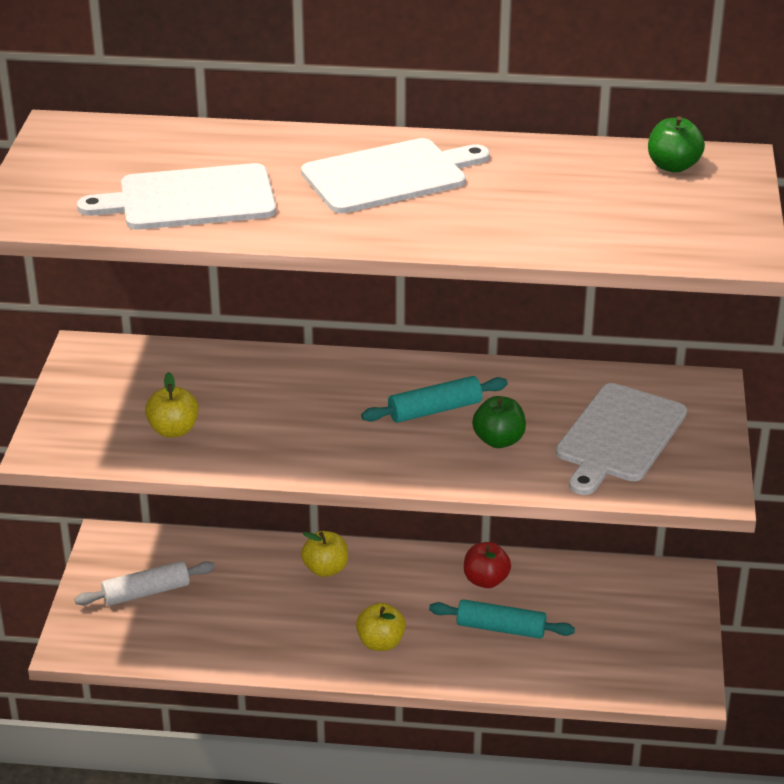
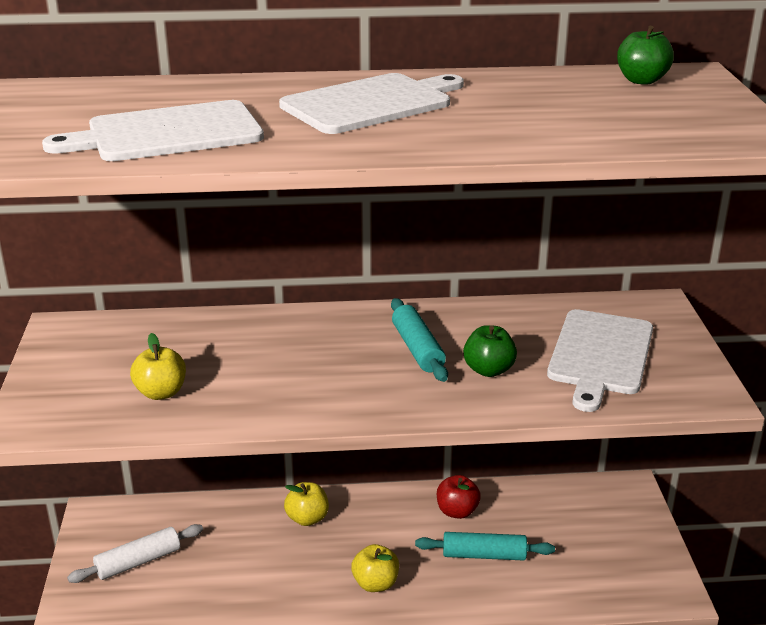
camera: 10 degrees left, 5 degrees down
turquoise rolling pin [361,376,508,423] -> turquoise rolling pin turned 75 degrees counterclockwise [391,298,448,382]

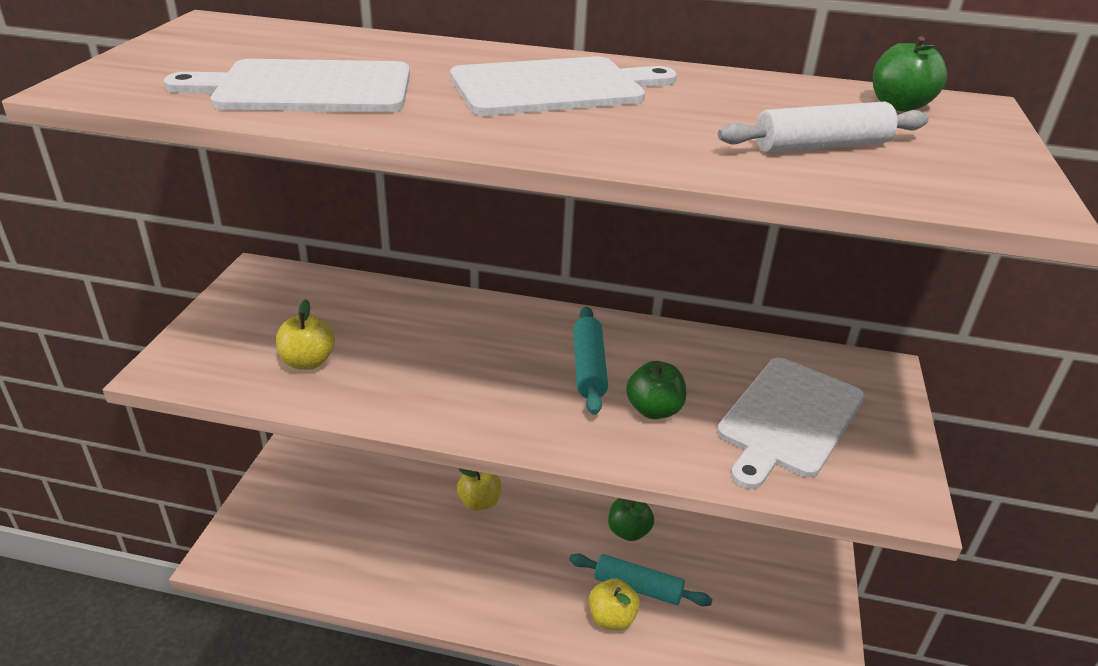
camera: 15 degrees right, 5 degrees up
white rolling pin [67,524,203,583] -> white rolling pin moved to [718,102,929,153]
yellow apple [351,544,399,592] -> yellow apple moved to [589,578,640,630]
red apple [437,475,481,519] -> green apple [608,498,654,541]

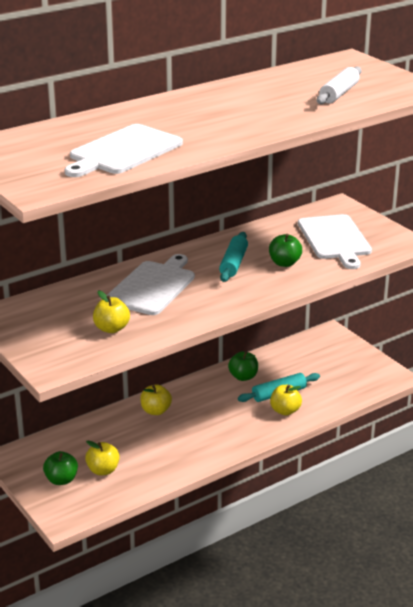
camera: 45 degrees left, 5 degrees down
white cutting board [450,56,677,116] -> white cutting board moved to [107,254,195,315]
turquoise rolling pin [573,307,608,415] -> turquoise rolling pin turned 60 degrees clockwise [219,232,248,282]
green apple [873,36,947,112] -> green apple moved to [43,451,78,485]
none -> yellow apple [85,440,120,475]

